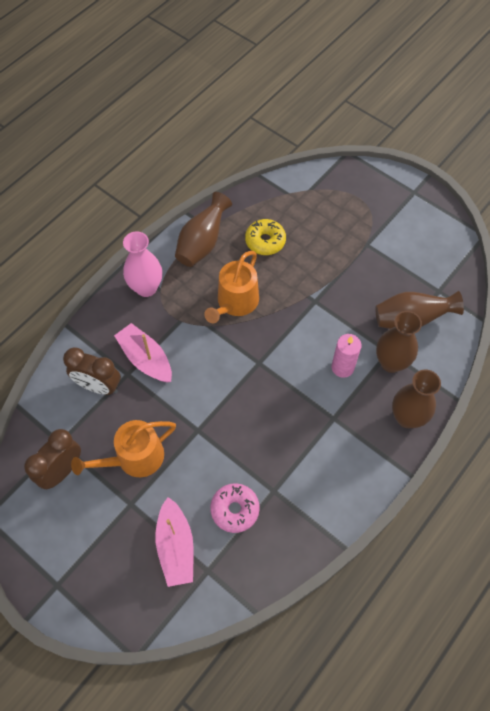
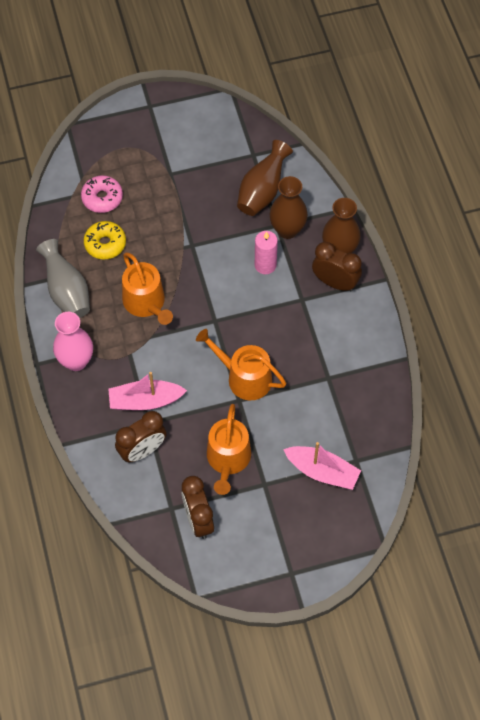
camera: 55 degrees left, 0 degrees up
brown vase [175,192,232,267] -> grey vase [36,239,90,318]
pink donut [210,483,260,533] -> pink donut moved to [81,175,123,213]
none -> orange watering can [196,329,287,401]
none -> brown clock [312,242,362,291]

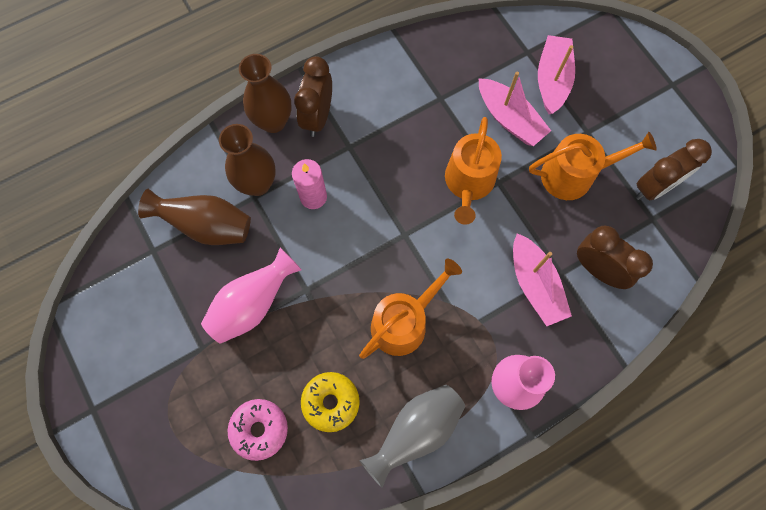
camera: 105 degrees left, 10 degrees up
none -> pink vase [201,247,302,344]
none -> pink boat [479,72,551,146]

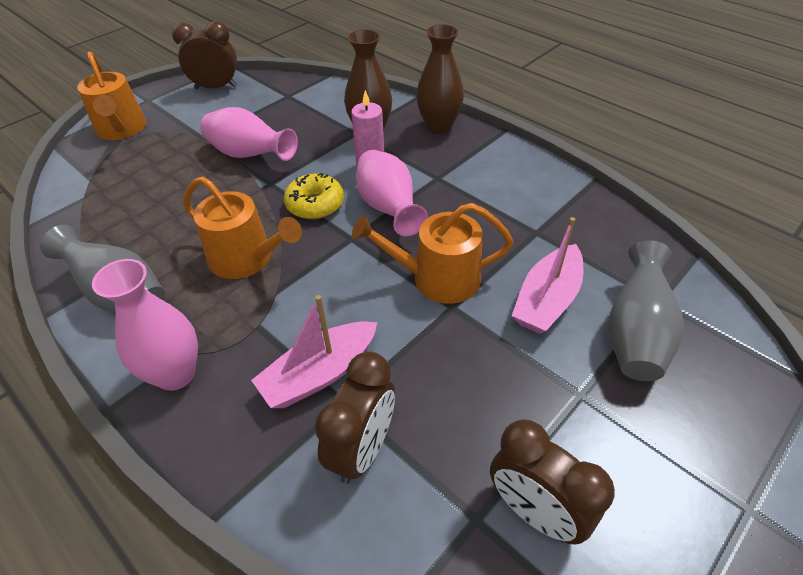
camera: 75 degrees right, 25 degrees down
brown vase [138,189,251,245] -> none
pink donut [227,399,288,461] -> none
brown clock [294,56,332,137] -> brown clock moved to [172,21,237,89]
yellow donut [301,372,360,432] -> yellow donut moved to [284,173,344,219]
orange watering can [529,132,657,200] -> orange watering can moved to [77,51,146,140]
pink boat [538,35,575,114] -> grey vase [608,240,684,381]
none -> pink vase [356,150,428,236]

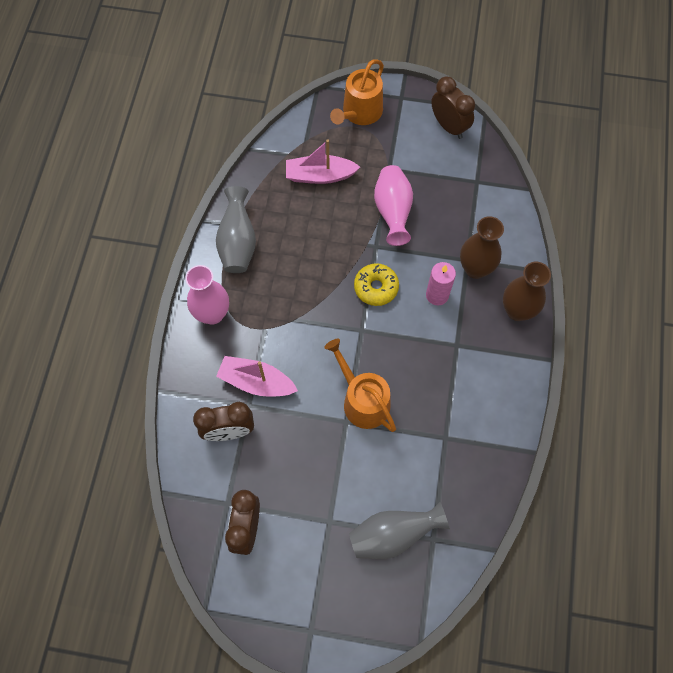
camera: 55 degrees right, 20 degrees up
orange watering can [183,177,302,279] -> none
pink vase [356,150,428,236] -> none
pink boat [512,217,583,334] -> pink boat moved to [286,140,360,184]

